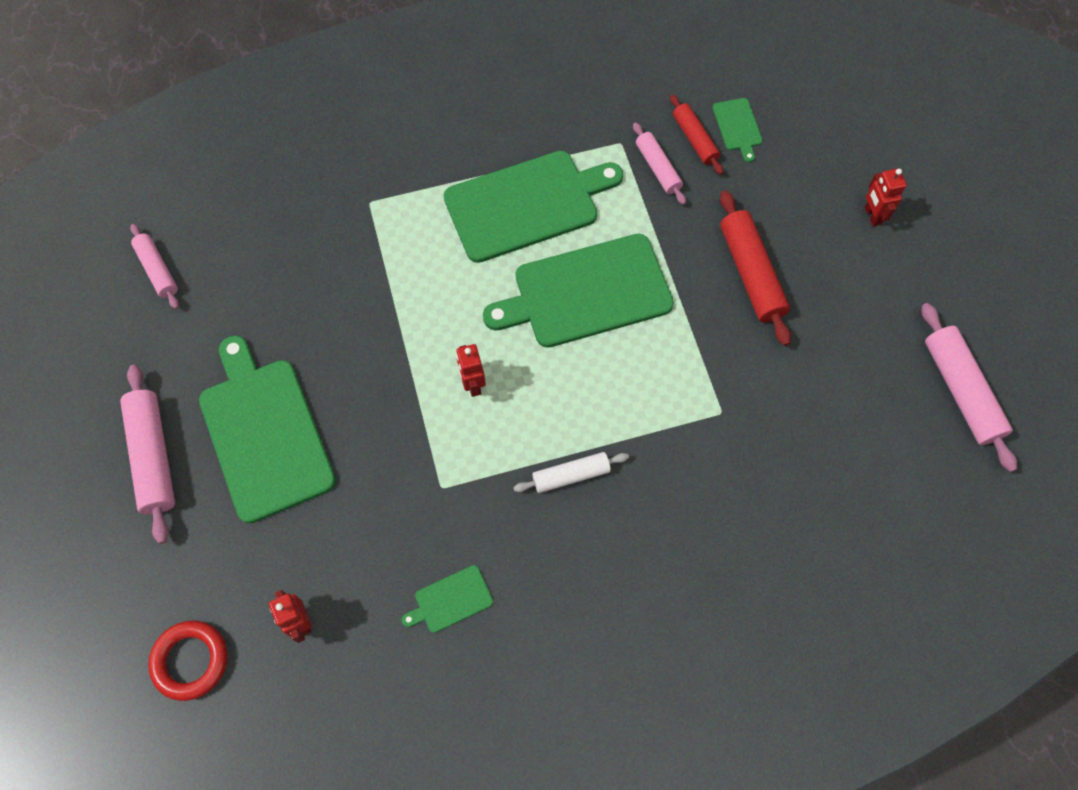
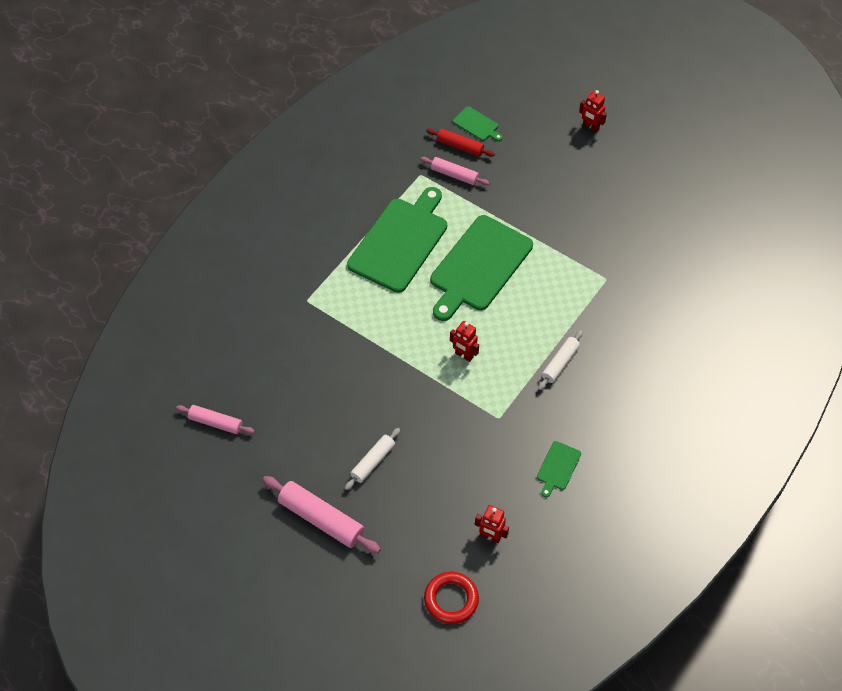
camera: 40 degrees left, 10 degrees down
green cutting board [199,335,336,523] -> white rolling pin [345,428,400,490]
red rolling pin [720,190,791,346] -> none
pink rolling pin [922,303,1017,472] -> none

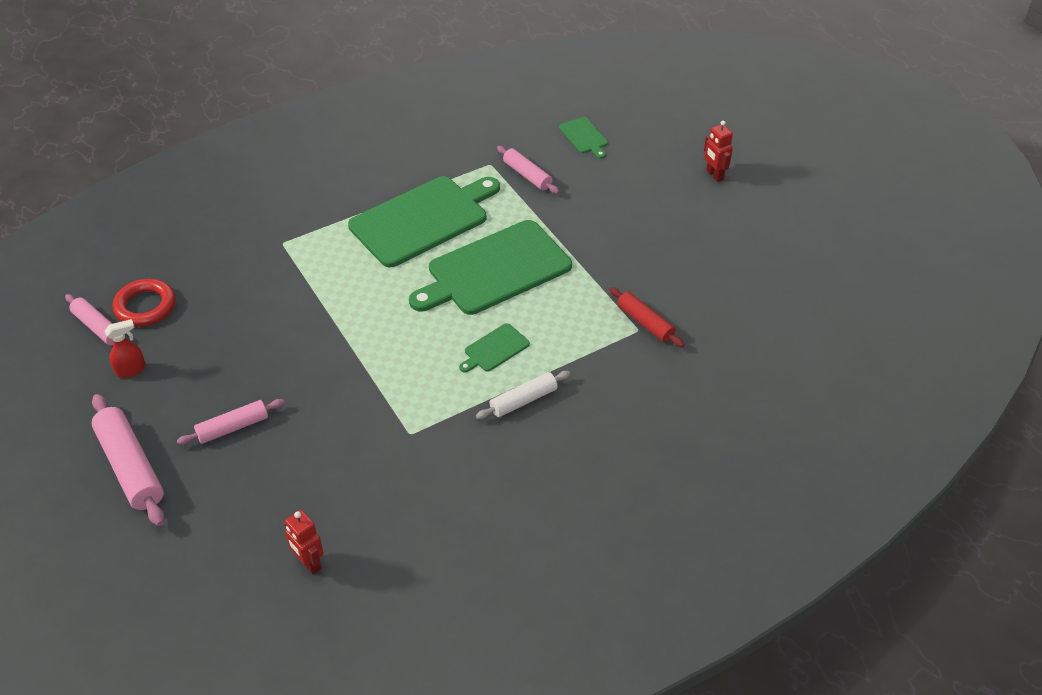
camera: 25 degrees right, 10 degrees down
white rolling pin [345,428,400,490] -> pink rolling pin [177,399,284,445]
red ring [424,572,479,624] -> red ring moved to [113,279,176,327]
red rolling pin [426,128,495,157] -> red rolling pin moved to [609,287,684,347]
red robot [450,321,479,362] -> none
green cutting board [537,441,581,497] -> green cutting board moved to [459,323,530,373]
none -> red spray bottle [105,319,146,378]

